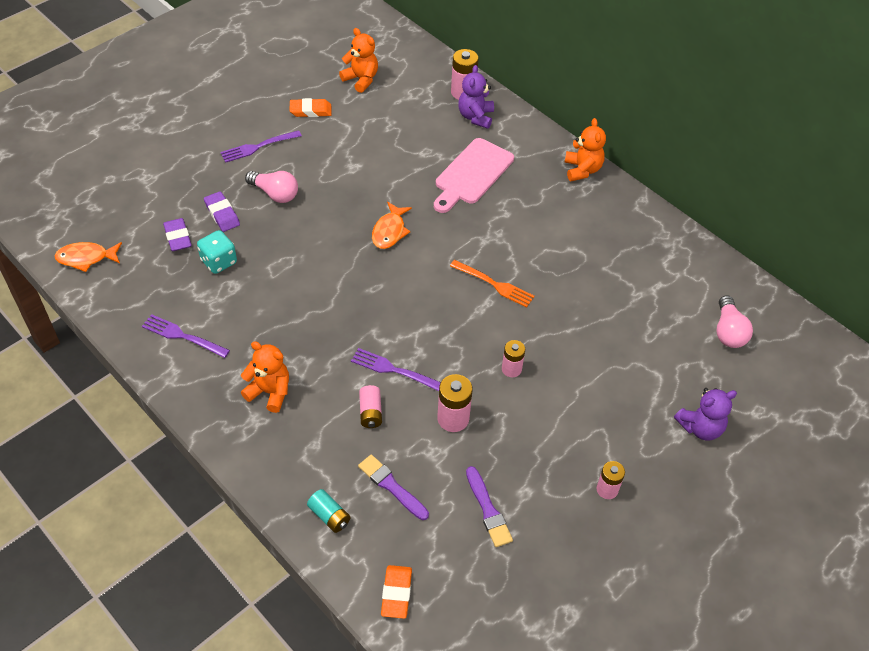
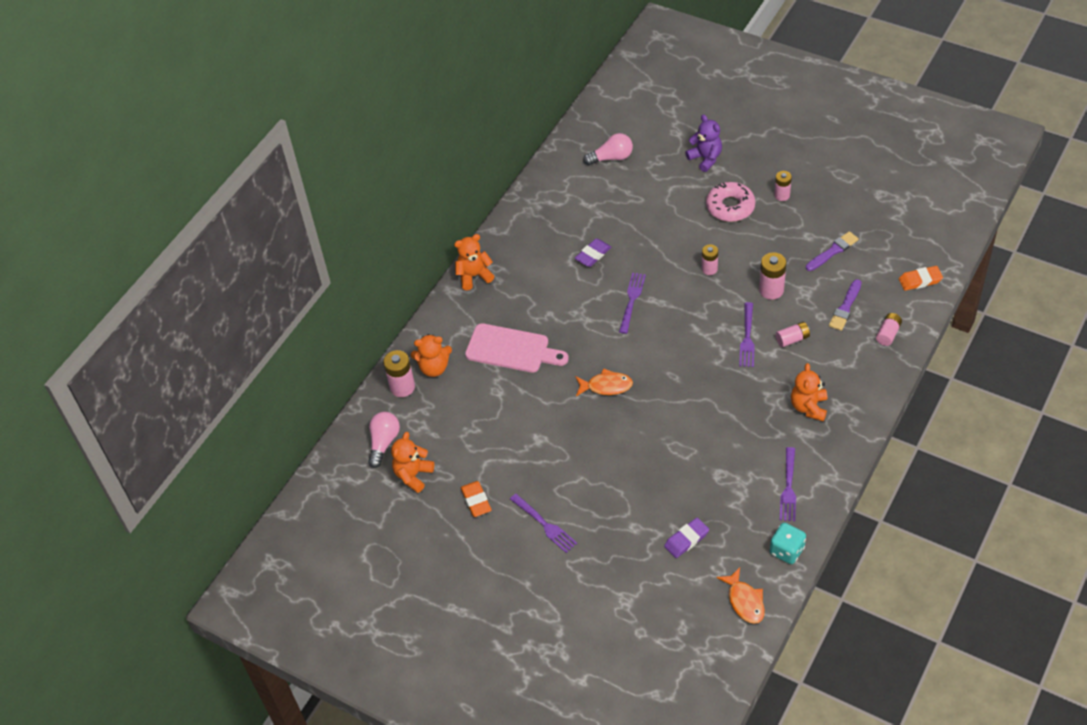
camera: 100 degrees left, 0 degrees up
turquoise dice [197,230,237,274] -> turquoise dice moved to [770,523,806,564]
purple eraser [204,191,240,232] -> purple eraser moved to [574,238,611,267]
pink light bulb [245,171,298,203] -> pink light bulb moved to [368,412,400,468]
turquoise battery [307,489,351,533] -> pink battery [876,313,902,346]
orange fork [450,260,535,308] -> purple fork [619,273,646,334]
purple teddy bear [458,65,494,129] -> orange teddy bear [411,334,452,377]
none -> pink donut [706,182,755,222]

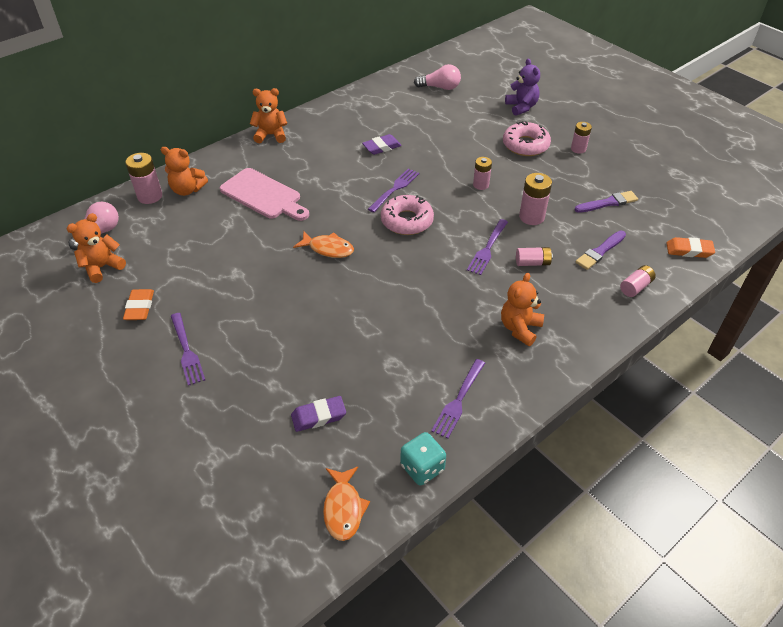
camera: 15 degrees right, 5 degrees down
none -> pink donut [381,195,434,235]

